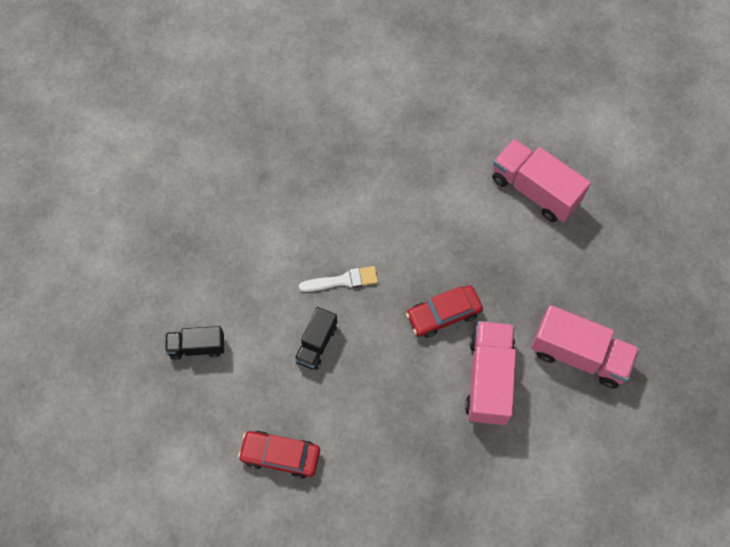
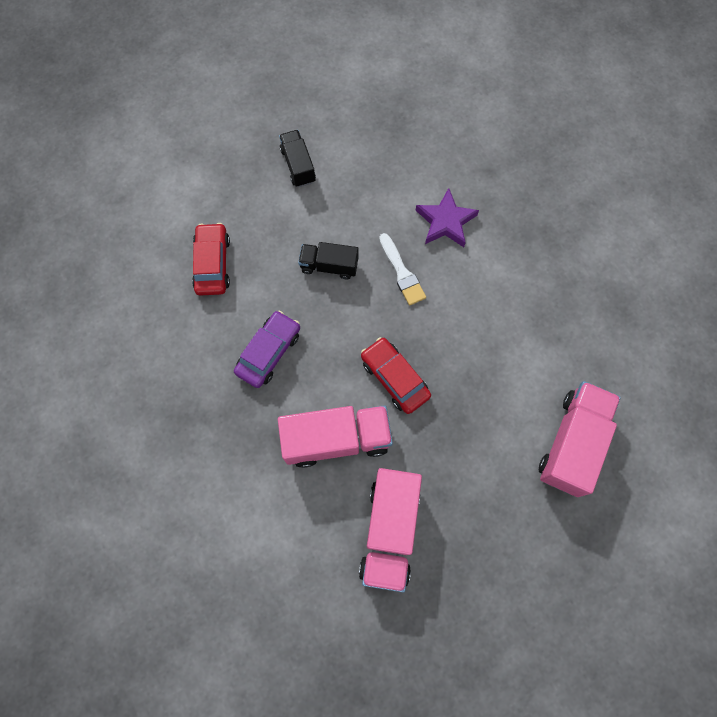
camera: 75 degrees right, 5 degrees up
none -> purple car [234,311,300,388]
none -> purple star [415,188,479,247]

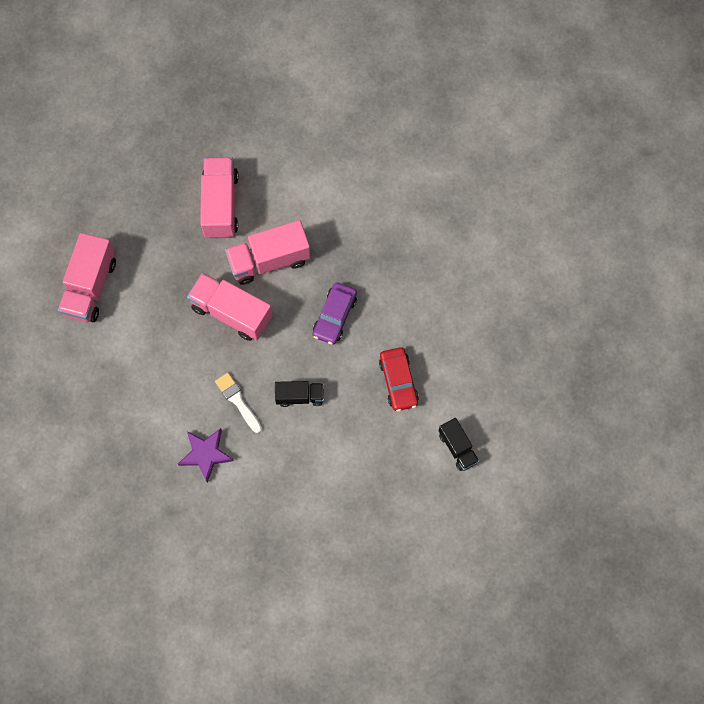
camera: 170 degrees right, 0 degrees up
black truck [279,130,316,187] -> black truck moved to [438,418,479,471]
red car [361,337,431,414] -> pink truck [187,273,273,341]

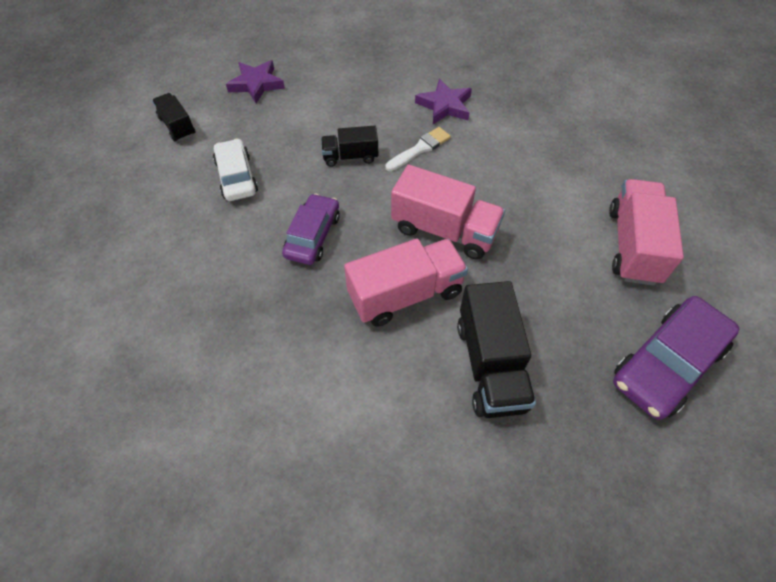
camera: 175 degrees right, 15 degrees down
pink truck [200,157,239,239] -> black truck [457,281,536,418]
white brush [215,373,262,433] -> white brush turned 90 degrees counterclockwise [385,127,451,171]
red car [379,347,419,411] -> white car [213,138,258,201]
none -> purple star [226,60,285,103]
none -> purple car [613,296,739,420]

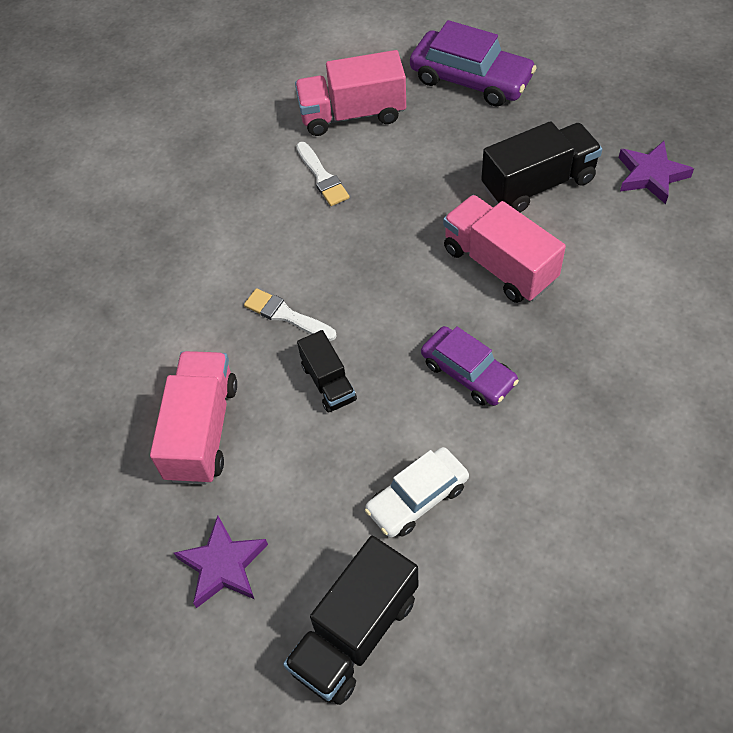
camera: 105 degrees left, 0 degrees up
black truck [152,93,196,141] -> black truck [283,535,419,705], size x1.70
purple car [282,194,340,265] -> purple car turned 135 degrees counterclockwise [421,326,519,406]
pink truck [391,165,505,259] -> pink truck moved to [150,351,237,484]
purple star [415,79,472,124] -> purple star moved to [619,141,694,204]
none -> white brush [296,142,350,206]

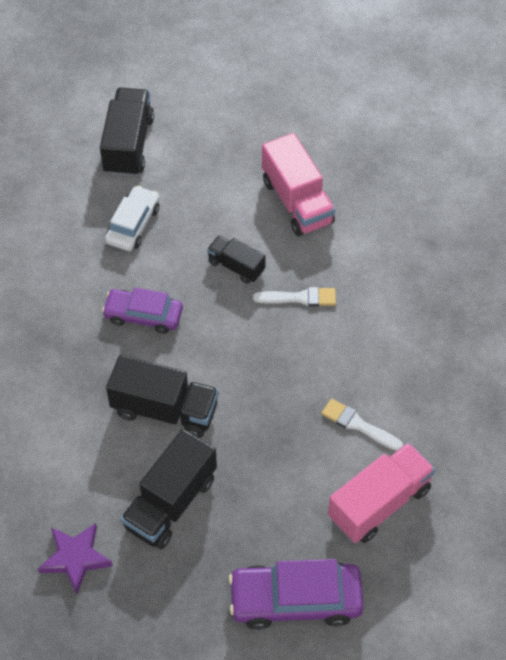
camera: 145 degrees right, 0 degrees up
purple star [174,516,268,608] -> none
pink truck [443,195,566,303] -> black truck [106,355,219,438]

